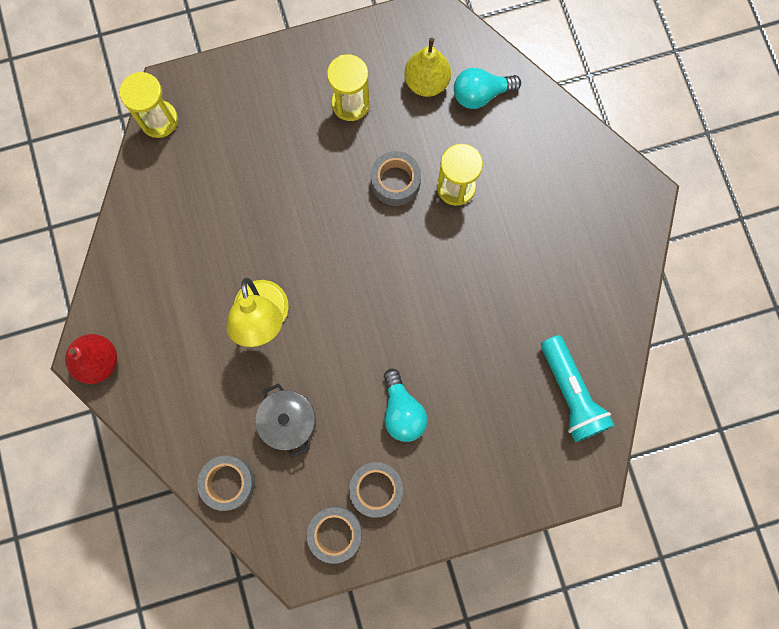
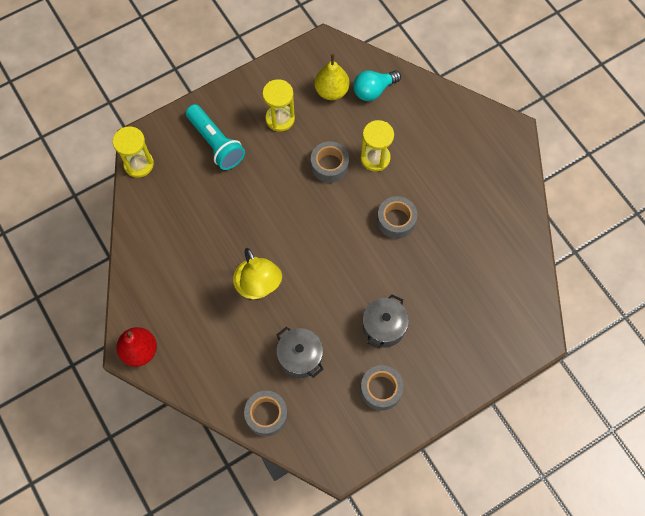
camera: 15 degrees left, 10 degrees down
grey tape [307,506,362,564] -> grey tape moved to [377,196,417,239]
turquoise light bulb [384,369,428,442] -> grey pot [363,294,409,349]
turquoise flashlight [541,335,615,442] -> turquoise flashlight moved to [186,104,245,170]

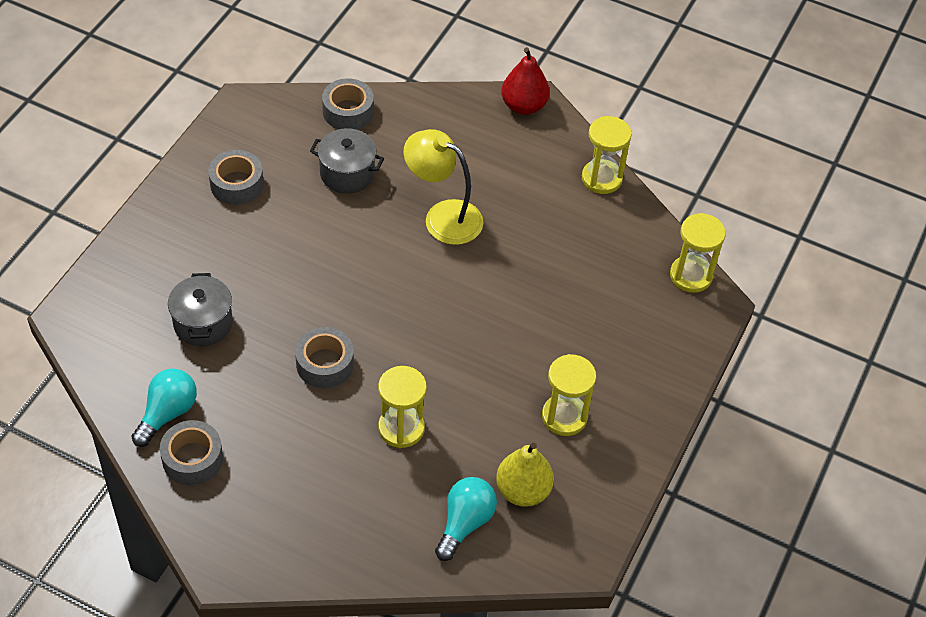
camera: 145 degrees right, 15 degrees down
turquoise flashlight [186,104,245,170] -> none
grey tape [311,141,349,183] -> grey tape moved to [160,420,223,485]
grey pot [363,294,409,349] -> grey pot moved to [168,273,233,346]
none -> turquoise light bulb [131,368,197,447]
none -> yellow hourglass [582,116,632,194]

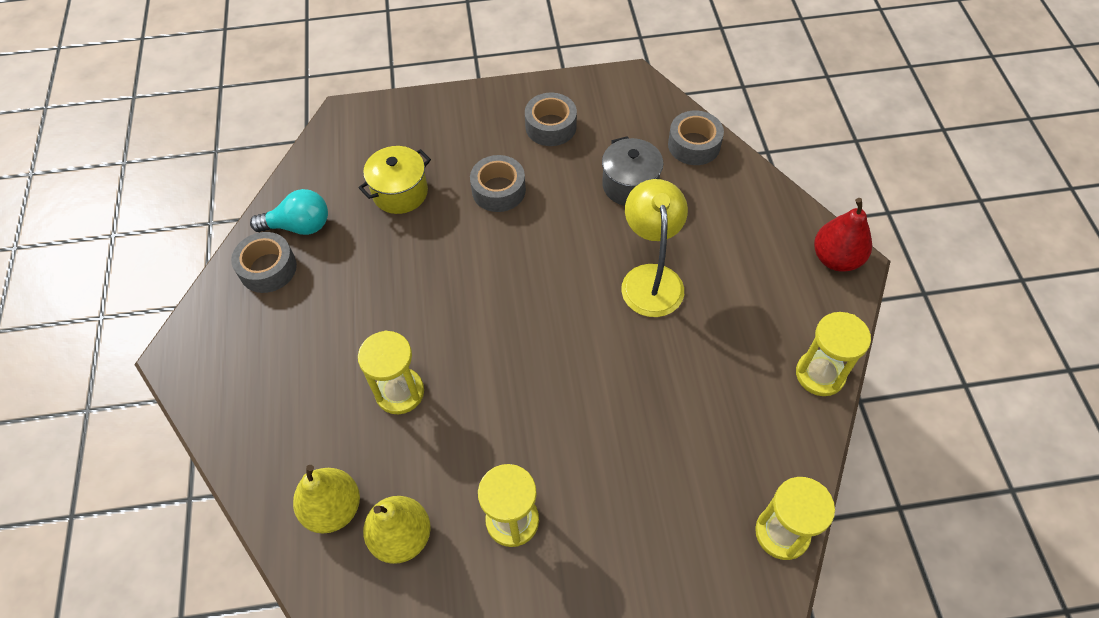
camera: 60 degrees right, 5 degrees up
grey pot [168,273,233,346] -> yellow pot [359,146,431,214]
grey tape [295,327,354,388] -> grey tape moved to [470,155,526,212]
turquoise light bulb [435,477,497,561] -> yellow pear [293,465,360,533]

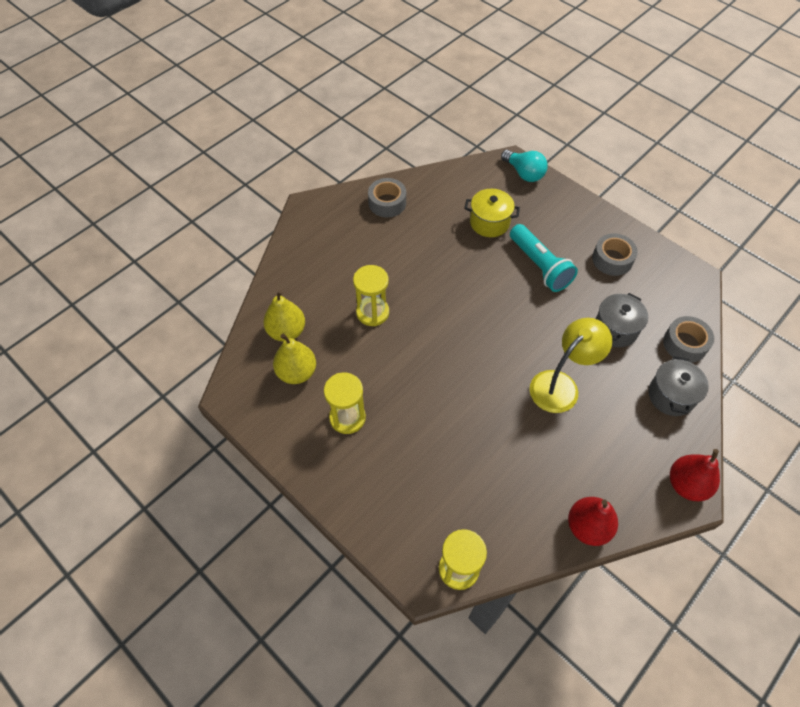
camera: 50 degrees right, 0 degrees up
turquoise light bulb [250,189,328,235] -> turquoise light bulb moved to [501,150,548,182]
grey tape [470,155,526,212] -> turquoise flashlight [510,224,578,292]
yellow hourglass [796,312,871,396] -> red pear [568,497,618,546]
none -> grey pot [648,356,709,416]

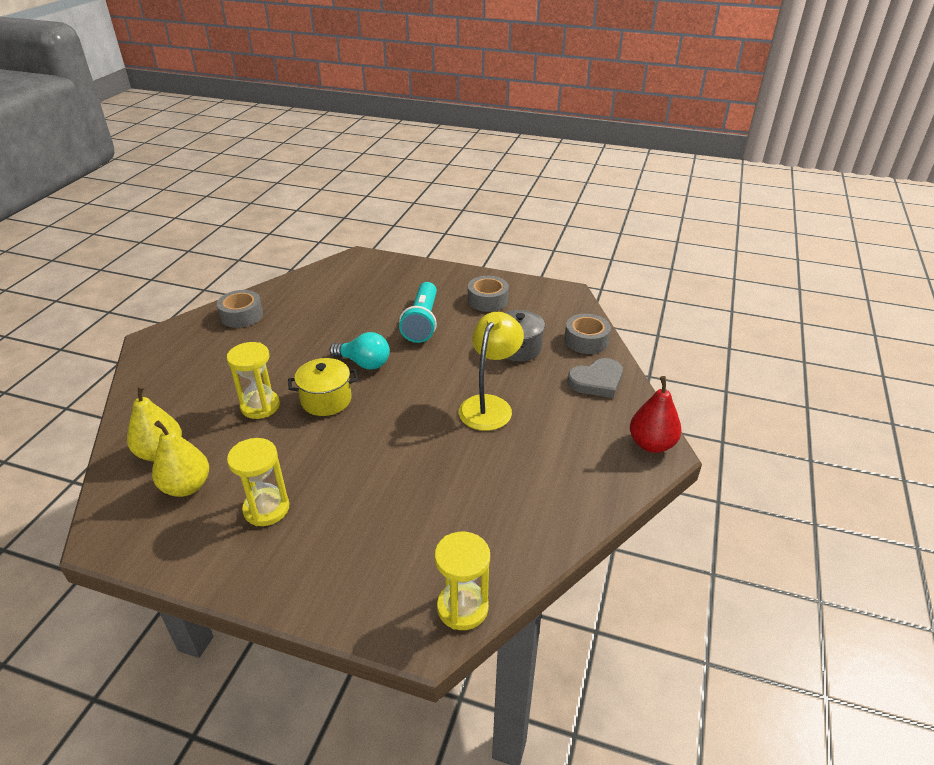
camera: 25 degrees left, 20 degrees down
yellow pot [464,189,520,237] -> yellow pot moved to [288,358,358,416]
turquoise light bulb [501,150,548,182] -> turquoise light bulb moved to [329,332,390,369]
turquoise flashlight [510,224,578,292] -> turquoise flashlight turned 60 degrees clockwise [399,282,437,343]
red pear [568,497,618,546] -> none
grey pot [648,356,709,416] -> grey heart [567,358,623,398]

